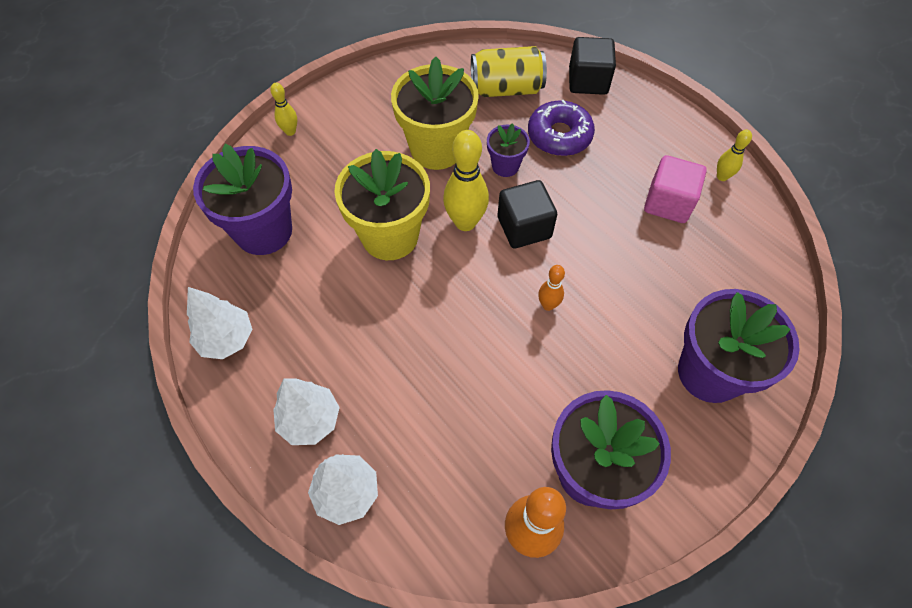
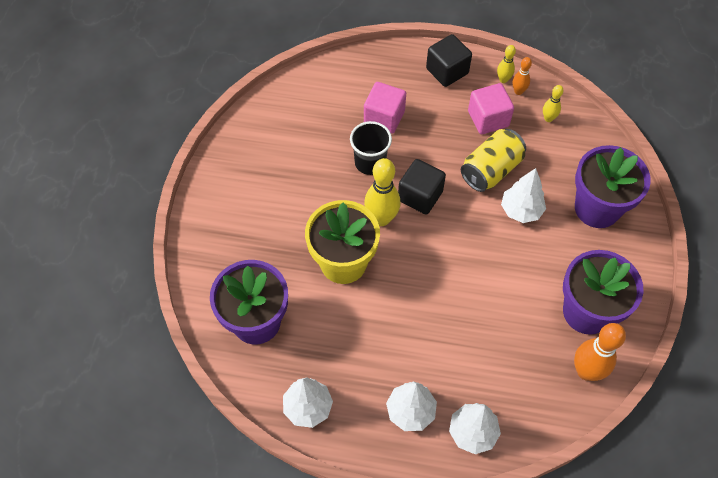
camera: 40 degrees left, 0 degrees up
yellow bowling pin [270,83,297,136] -> yellow bowling pin moved to [543,85,564,122]
yellow flower pot [391,57,479,170] -> none
yellow can [471,46,547,97] -> yellow can moved to [461,129,526,192]
purple flower pot [487,123,530,177] -> black cup [350,121,392,175]
purple donut [528,100,595,156] -> pink cube [364,82,406,134]
orange bowling pin [538,265,565,311] -> orange bowling pin moved to [513,57,532,95]
black cube [569,37,616,95] -> black cube moved to [426,34,472,87]
none -> white tree [501,168,546,223]

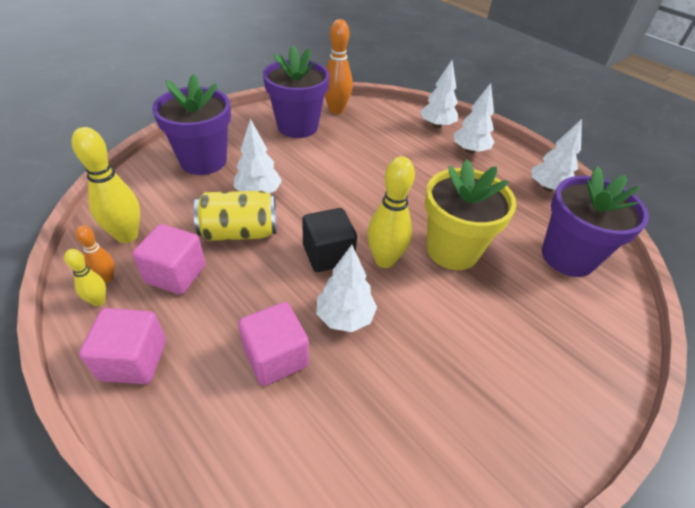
camera: 145 degrees left, 15 degrees down
black cup [350,121,392,175] -> white tree [316,245,377,332]
black cube [426,34,472,87] -> pink cube [79,308,166,384]
yellow bowling pin [543,85,564,122] -> yellow bowling pin [71,127,140,243], size x1.88

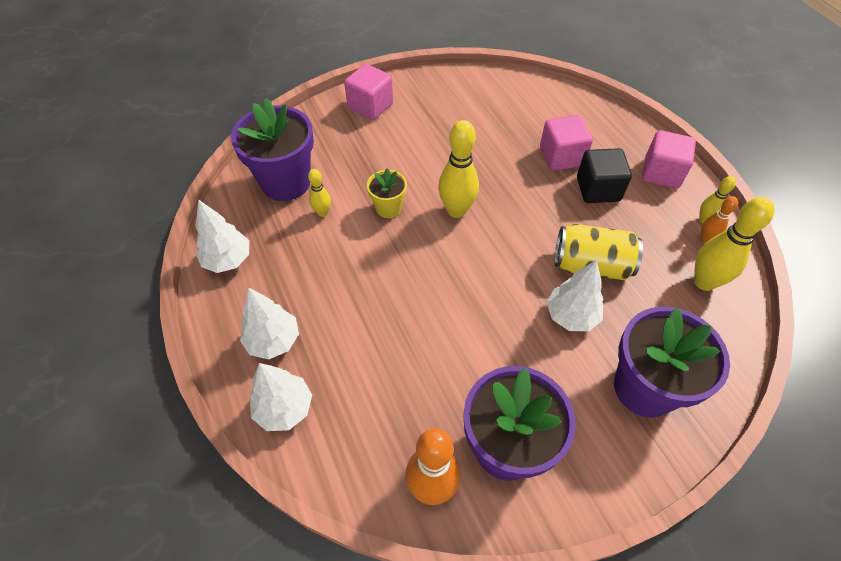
camera: 160 degrees left, 10 degrees up
pink cube [132,224,206,295] -> pink cube moved to [344,64,393,120]
black cube [302,208,357,272] -> black cube moved to [577,148,632,203]
white tree [316,245,377,332] -> none
yellow flower pot [425,159,517,270] -> yellow flower pot [367,168,407,218], size x0.51
none -> yellow bowling pin [308,169,331,217]

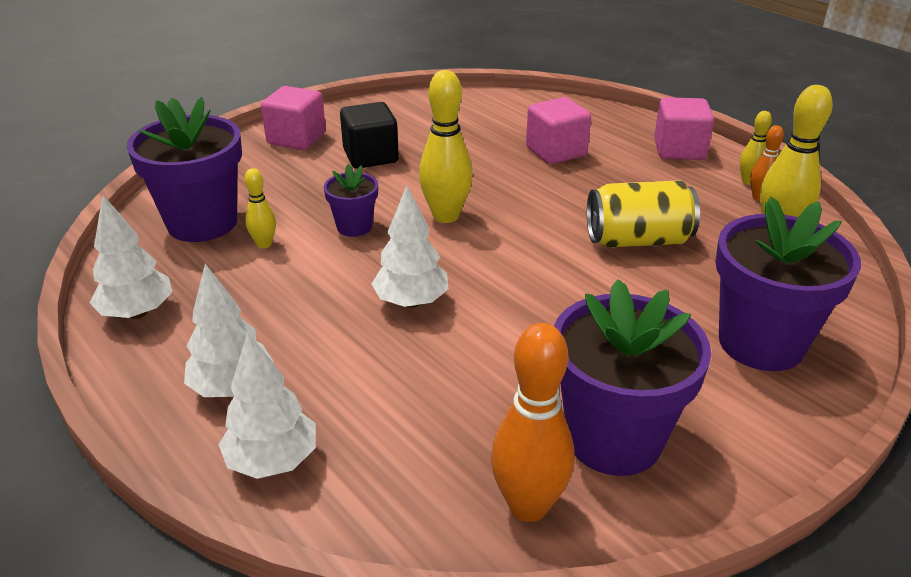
camera: 15 degrees left, 20 degrees down
yellow flower pot [367,168,407,218] -> purple flower pot [323,164,378,237]
white tree [547,260,604,331] -> white tree moved to [371,185,448,308]
black cube [577,148,632,203] -> black cube moved to [340,102,399,169]

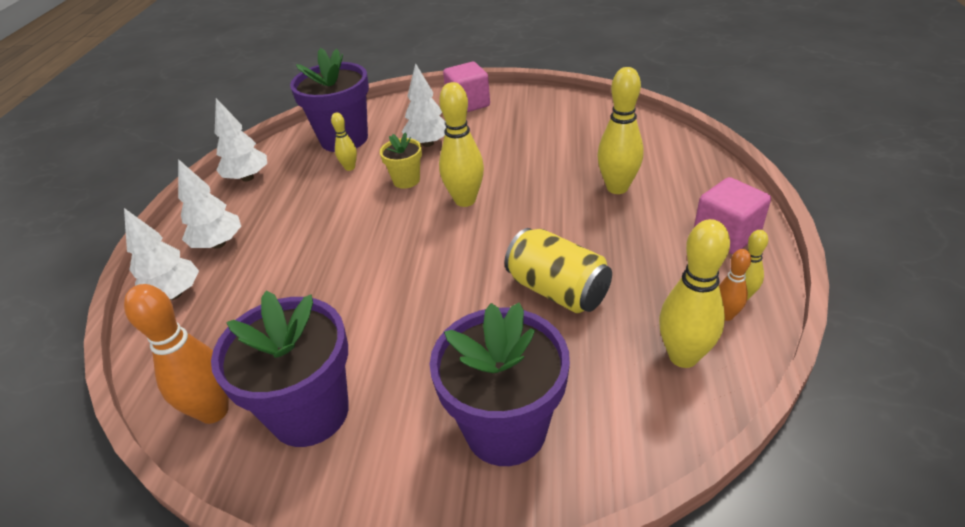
camera: 50 degrees right, 5 degrees up
purple flower pot [323,164,378,237] -> yellow flower pot [380,132,422,189]
black cube [340,102,399,169] -> none
white tree [371,185,448,308] -> white tree moved to [402,63,446,147]
pink cube [526,97,591,164] -> yellow bowling pin [597,67,644,194]

